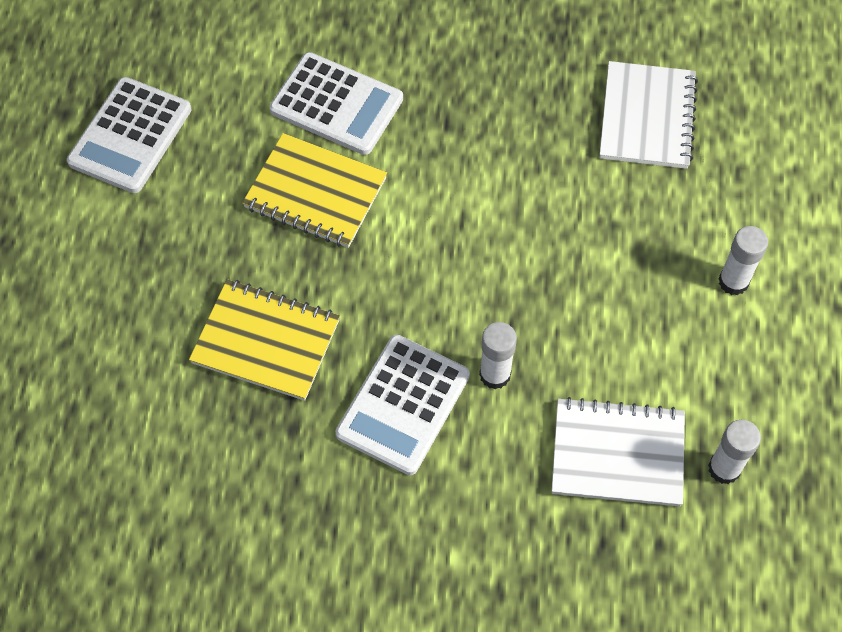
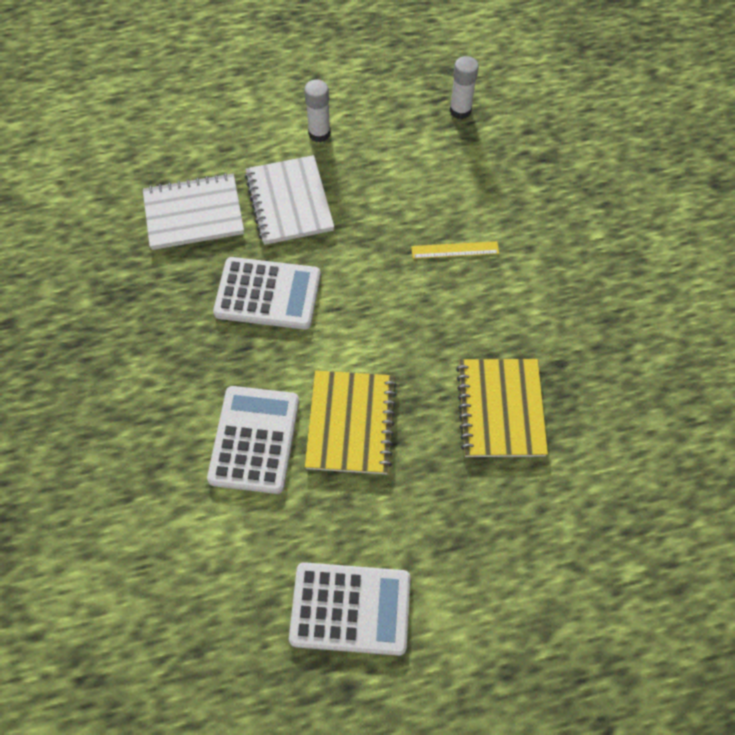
camera: 110 degrees left, 0 degrees up
white calculator [336,335,470,475] -> white calculator moved to [213,257,321,330]
white glue stick [479,322,517,389] -> yellow ruler [411,241,499,259]
white notebook [552,397,685,507] -> white notebook moved to [245,155,334,245]

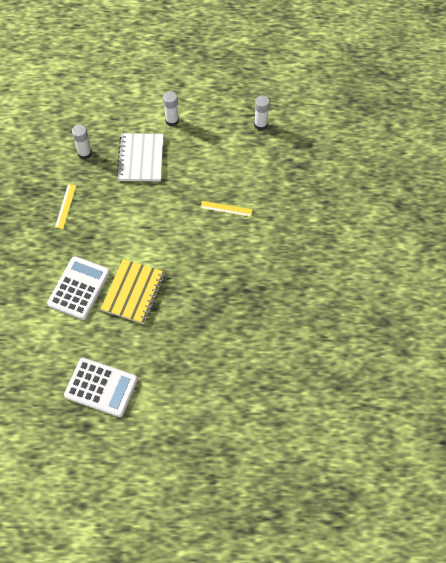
camera: 15 degrees right, 0 degrees up
white notebook [143,173,244,250] -> white glue stick [72,125,92,159]
white calculator [213,257,321,330] -> none
yellow notebook [456,359,548,457] -> none
none -> yellow ruler [55,184,77,229]

